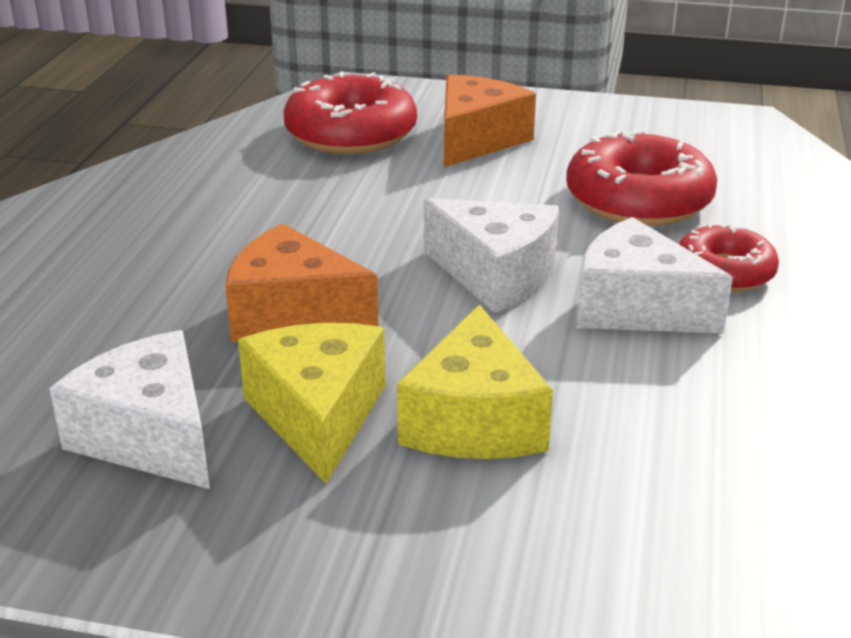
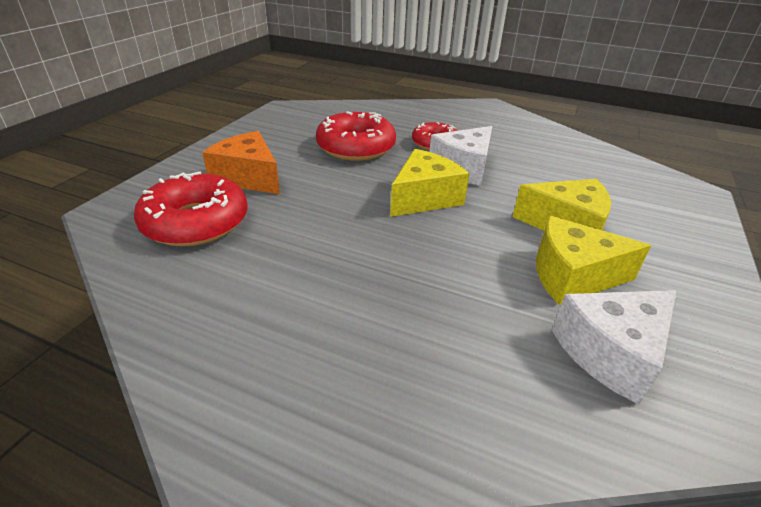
camera: 80 degrees left, 5 degrees up
orange cheese [225,223,379,342] -> none
white cheese [424,198,559,313] -> yellow cheese [390,149,469,217]

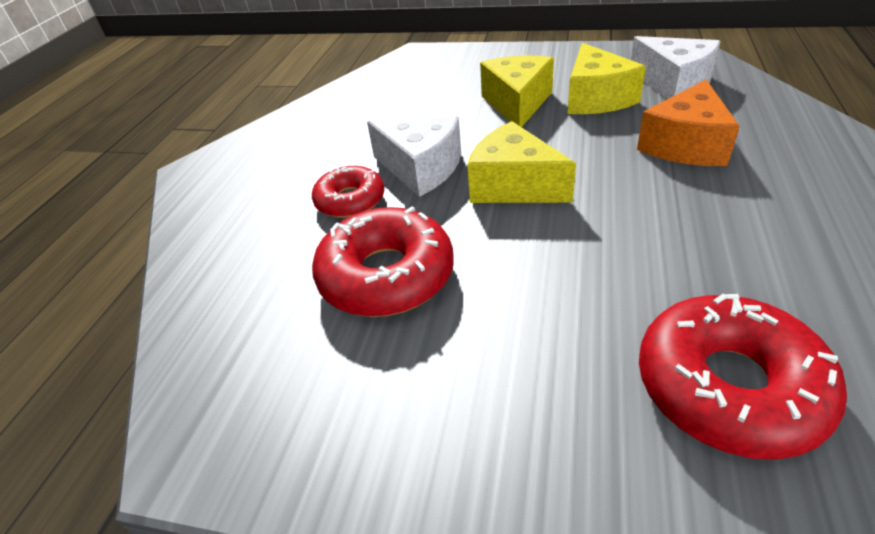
camera: 95 degrees left, 5 degrees up
orange cheese [202,131,280,194] -> orange cheese moved to [637,80,740,166]

